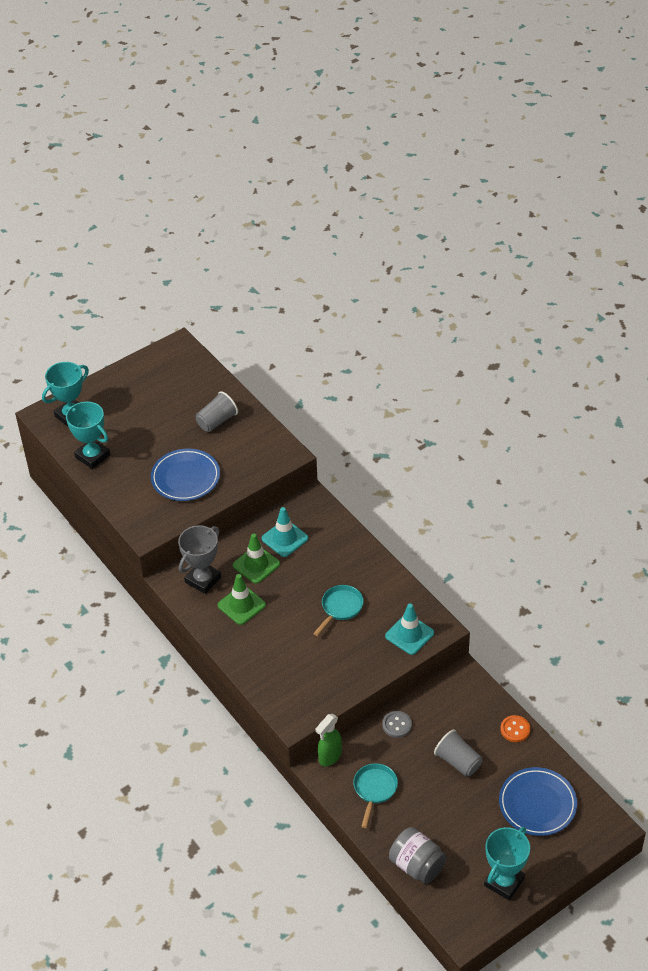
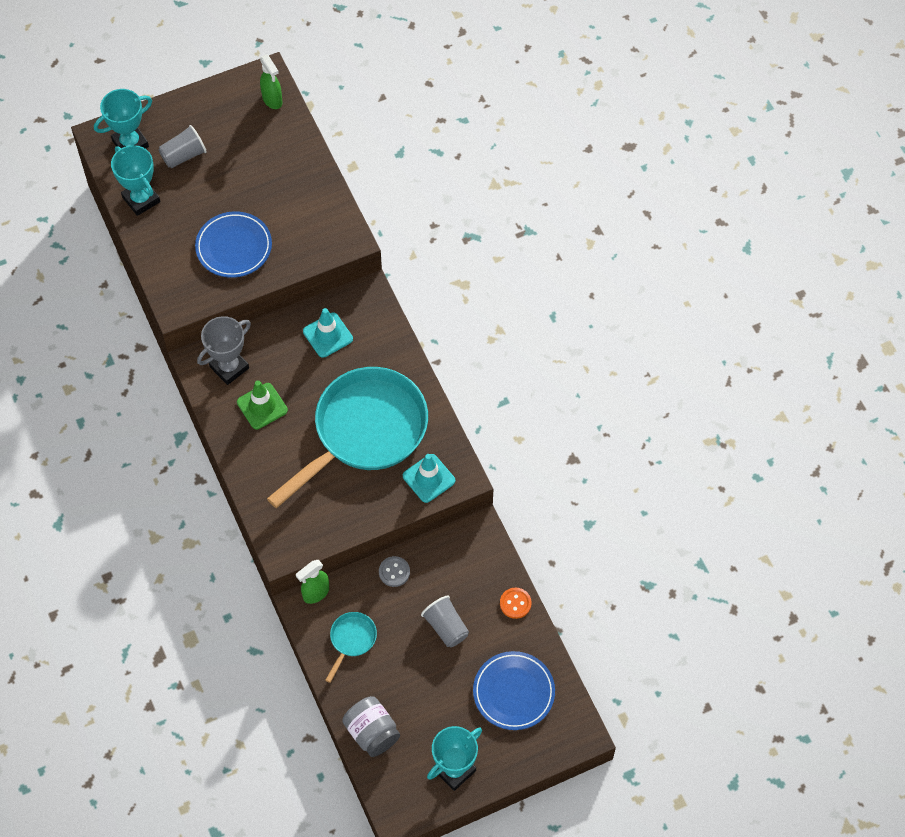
camera: 10 degrees right, 15 degrees up
grey cup [196,391,238,432] -> grey cup moved to [158,125,207,168]
green traffic cone [233,533,280,584] -> none
turquoise pan [313,585,364,636] -> turquoise pan [267,367,428,508], size x2.49
none -> green spray bottle [260,55,282,109]

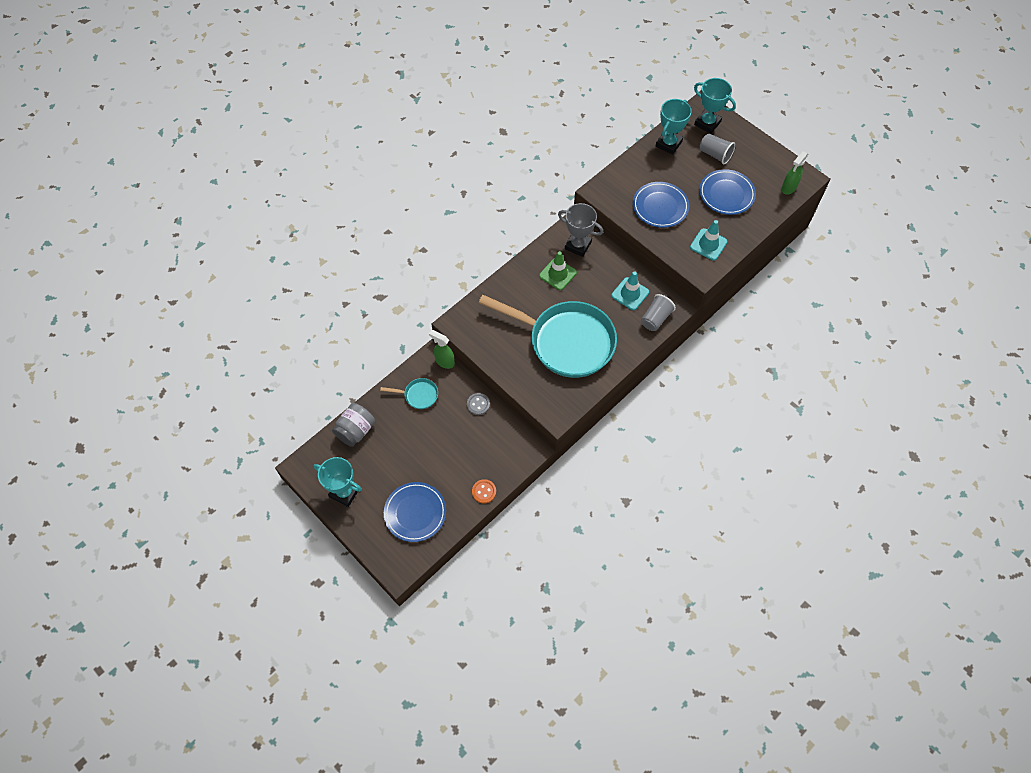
camera: 70 degrees right, 0 degrees up
turquoise traffic cone [403,454,455,503] -> turquoise traffic cone moved to [690,220,728,260]
grey cup [421,596,469,647] -> grey cup moved to [641,294,676,331]
none -> blue plate [699,169,756,215]

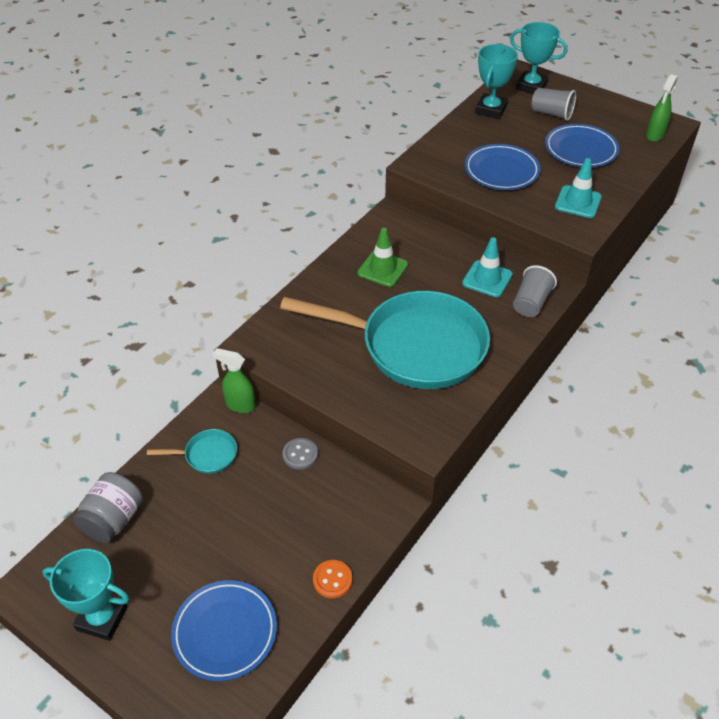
camera: 10 degrees left, 15 degrees down
grey trophy [558,203,603,257] -> none

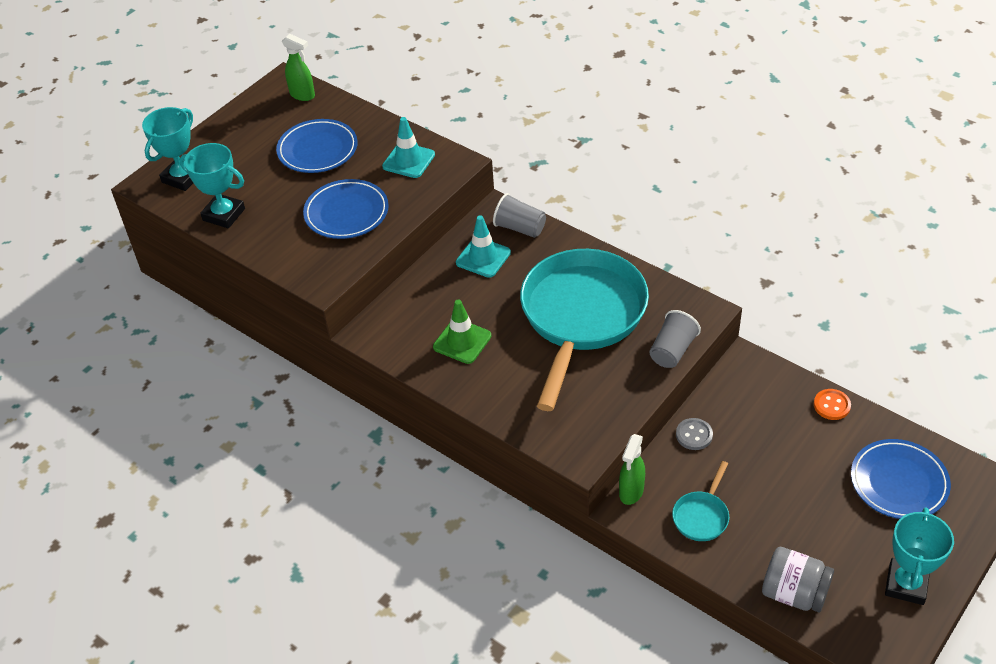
camera: 85 degrees left, 0 degrees up
turquoise pan [147,429,237,474] -> turquoise pan turned 150 degrees counterclockwise [672,461,729,541]
grey cup [531,88,576,121] -> grey cup moved to [649,310,701,368]

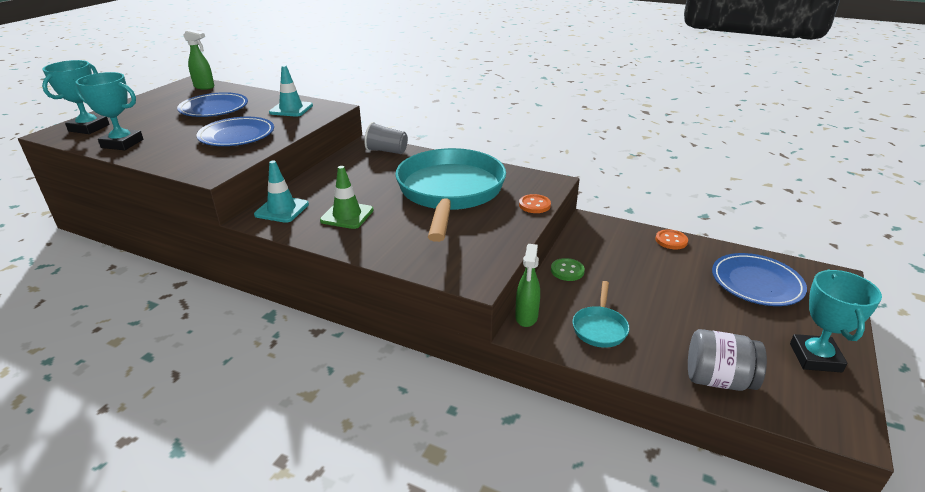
camera: 15 degrees left, 15 degrees down
turquoise traffic cone [456,216,511,278] -> turquoise traffic cone moved to [254,161,309,223]
grey cup [649,310,701,368] -> orange button [519,194,551,213]
grey button [676,418,713,450] -> green button [551,258,585,281]

